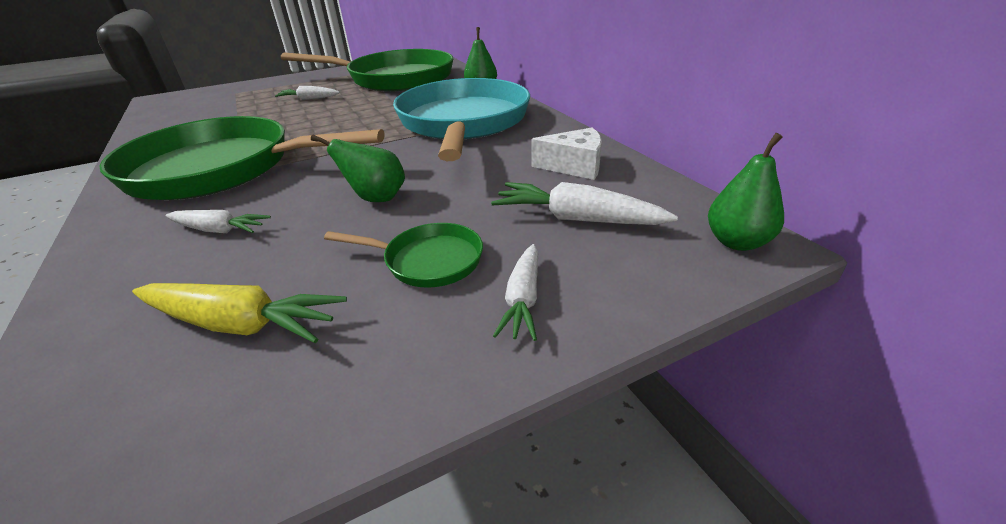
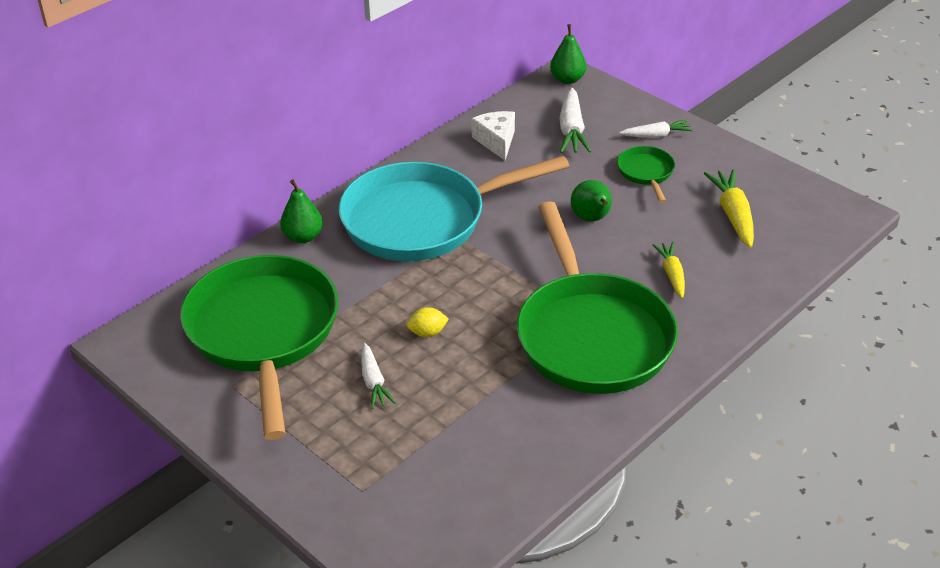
camera: 110 degrees left, 5 degrees up
white carrot [165,210,271,233] -> yellow carrot [652,242,685,298]
none -> yellow lemon [406,307,449,337]

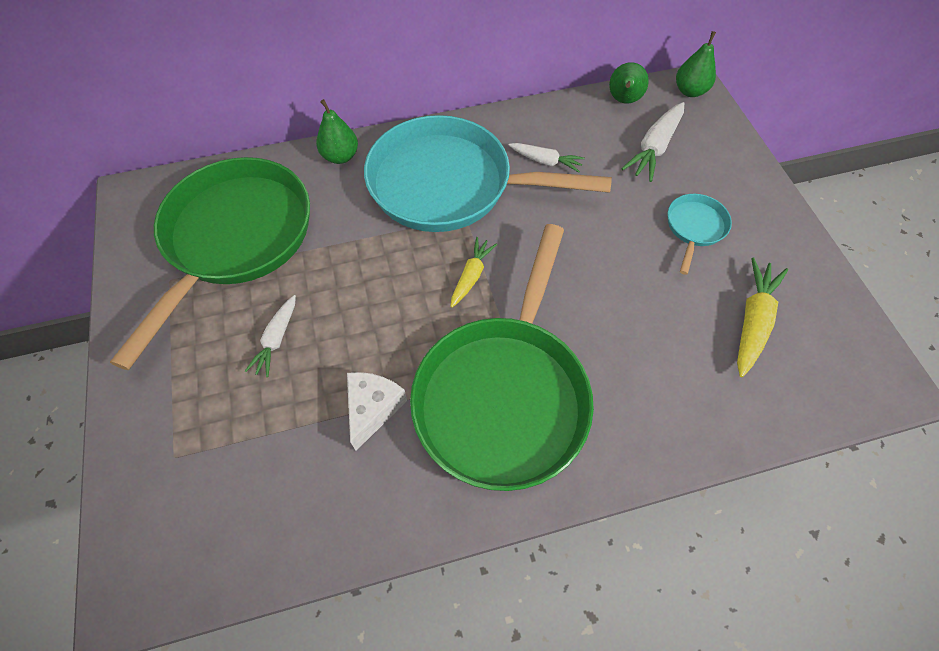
camera: 30 degrees right, 20 degrees up
yellow lemon [406,307,449,337] -> none
white cheese [471,111,515,160] -> white cheese moved to [347,372,407,451]
green pear [571,180,612,222] -> green pear moved to [609,62,649,103]
green pan [617,146,675,203] -> turquoise pan [668,194,732,275]
white carrot [620,120,693,138] -> white carrot moved to [509,143,585,173]
yellow carrot [652,242,685,298] -> yellow carrot moved to [450,237,497,308]

